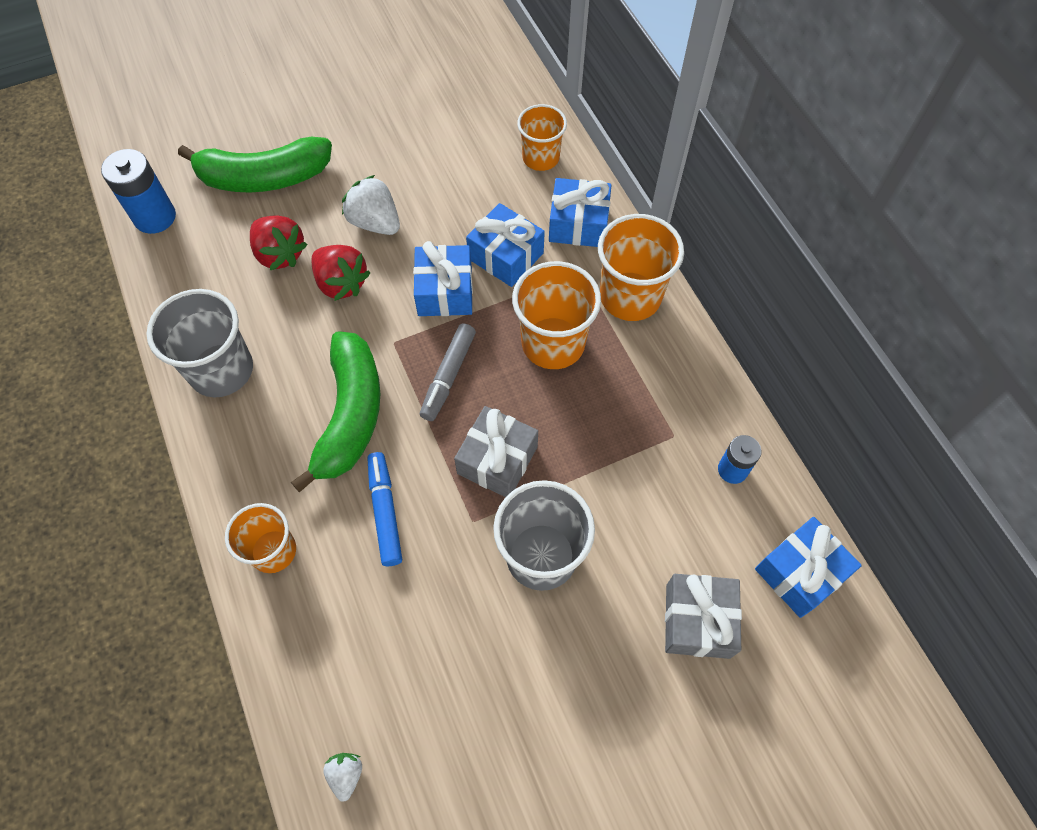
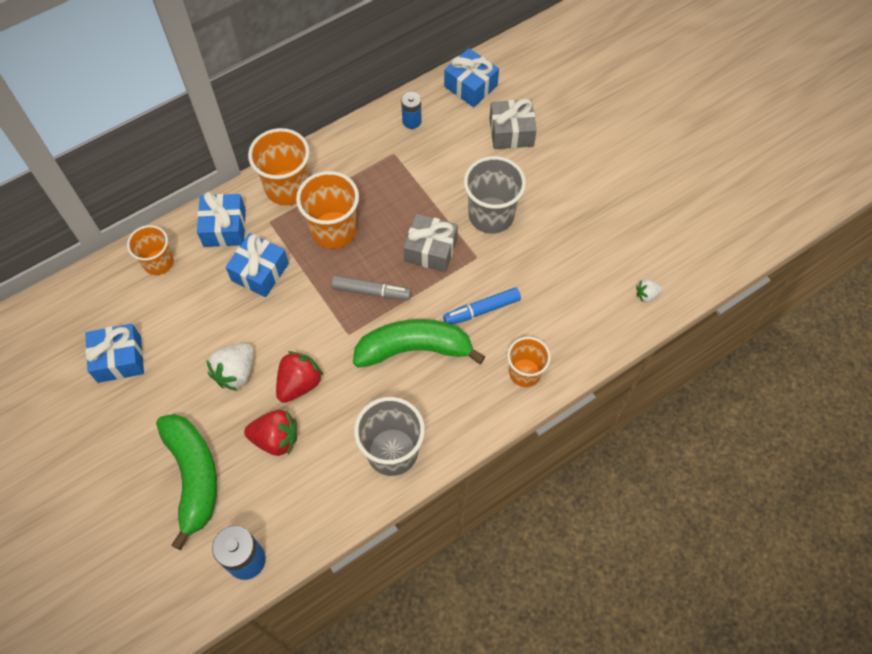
camera: 100 degrees left, 0 degrees up
red strawberry [250,215,308,270] -> red strawberry turned 60 degrees clockwise [244,410,297,456]
blue gift [413,241,473,316] -> blue gift moved to [85,324,144,383]

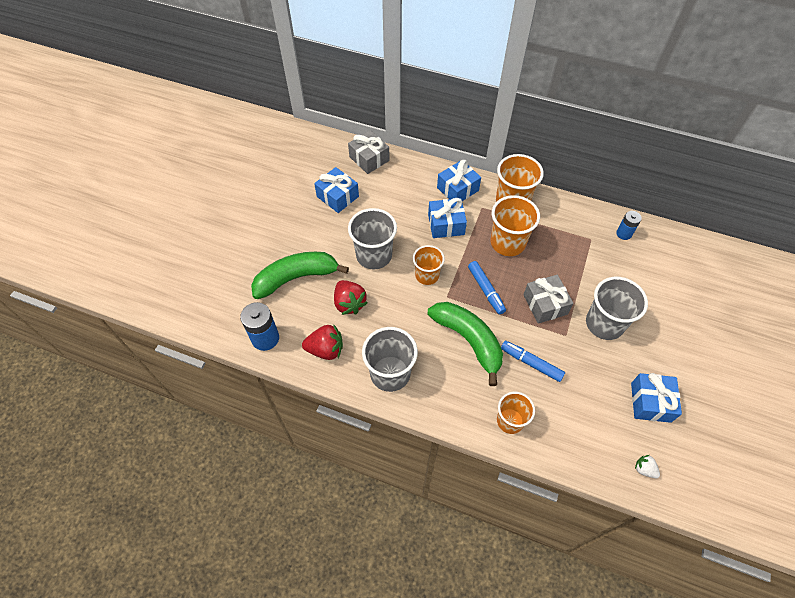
camera: 55 degrees right, 5 degrees down
orange cup [127,225,174,275] -> orange cup moved to [413,245,445,285]
green banana [156,414,217,550] -> green banana turned 150 degrees counterclockwise [251,252,349,299]
white strawberry [206,343,254,391] -> grey cup [348,208,397,269]
red strawberry [276,351,324,403] -> red strawberry moved to [302,324,343,360]
grey marker [331,275,411,300] -> blue marker [468,261,506,314]
blue gift [444,48,499,107] -> blue gift moved to [631,373,682,423]
grey gift [489,99,537,149] -> grey gift moved to [348,130,390,174]

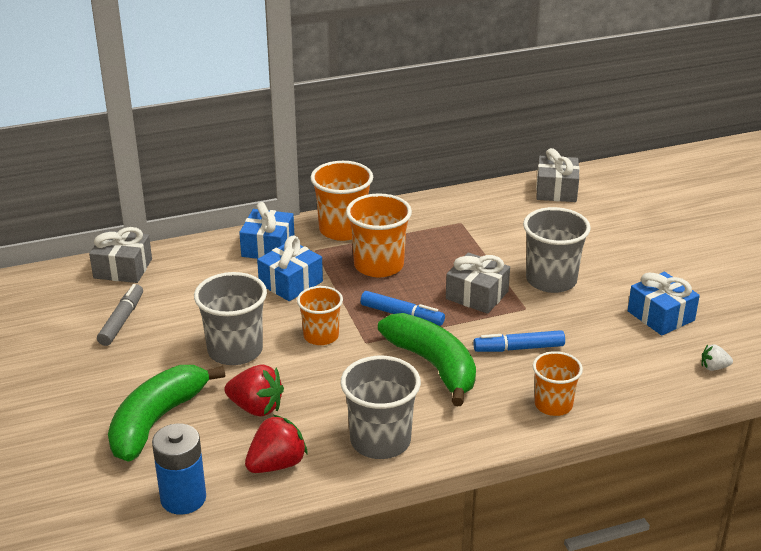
camera: 40 degrees left, 25 degrees down
blue gift [314,167,359,213] -> grey marker [97,284,143,346]
green banana [427,302,503,386] -> green banana turned 45 degrees clockwise [378,313,476,406]
blue battery [616,211,642,240] -> none
none -> grey gift [536,148,580,202]

